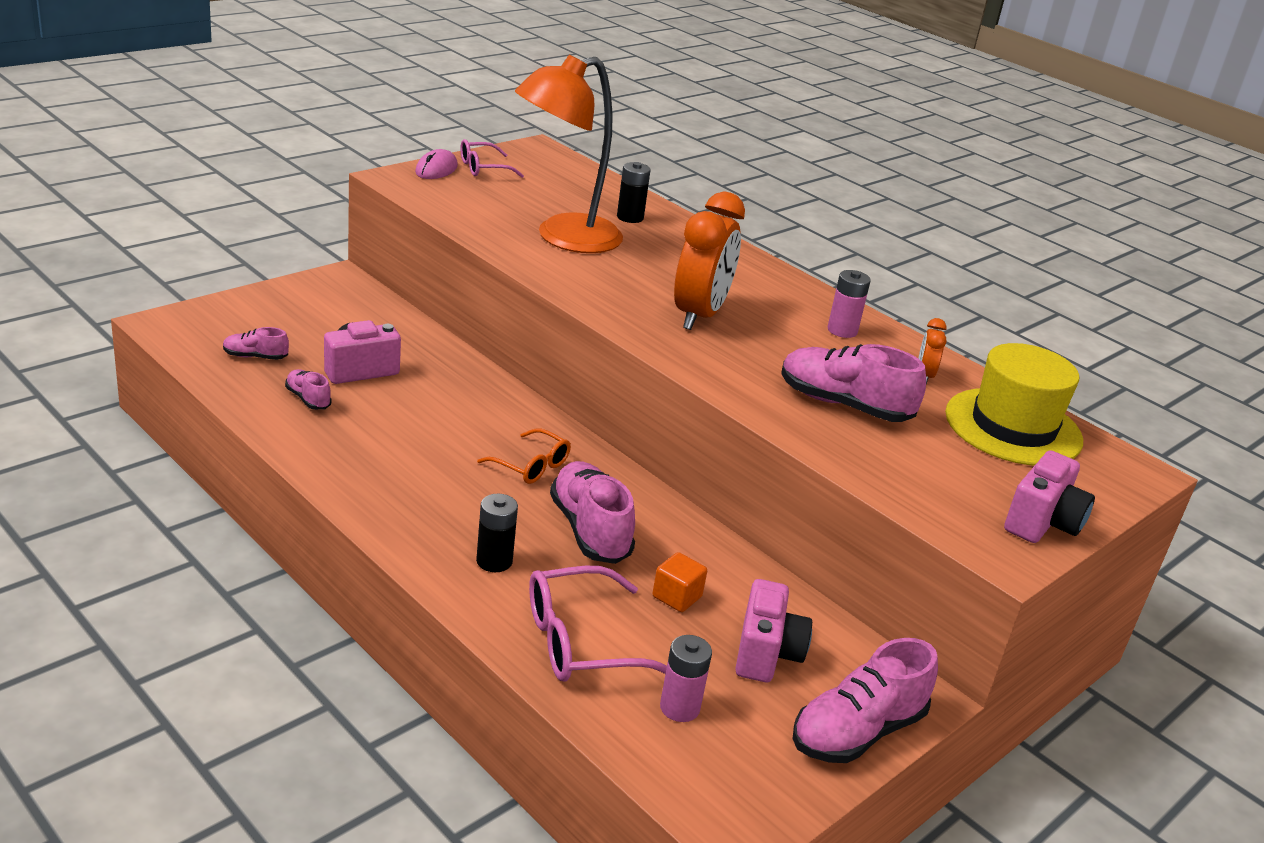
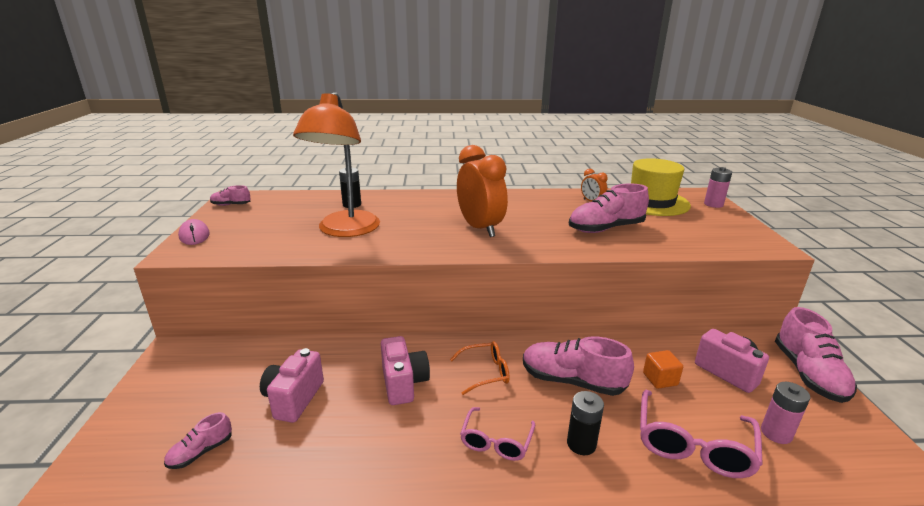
camera: 45 degrees left, 5 degrees down
pink shoe [285,369,332,410] -> pink shoe moved to [210,185,251,206]
pink glasses [460,139,524,178] -> pink glasses moved to [460,407,535,461]
pink battery [828,270,871,338] -> pink battery moved to [704,167,732,208]
pink camera [1004,451,1095,543] -> pink camera moved to [381,336,430,405]

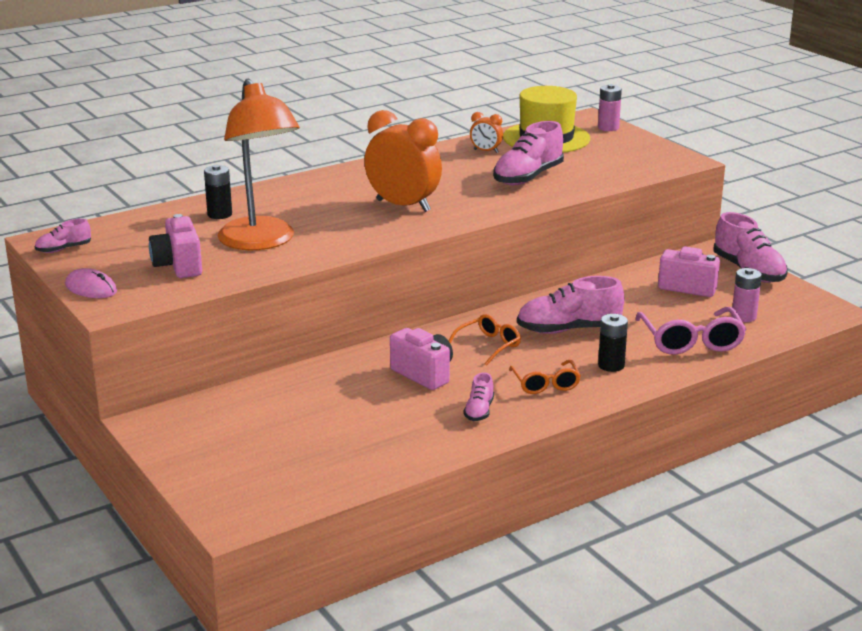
camera: 30 degrees left, 0 degrees up
pink shoe [164,412,232,469] -> pink shoe moved to [464,372,494,421]
pink camera [260,348,324,423] -> pink camera moved to [149,214,202,278]
pink glasses [460,407,535,461] -> orange glasses [509,360,581,394]
orange cube [643,350,683,389] -> none

